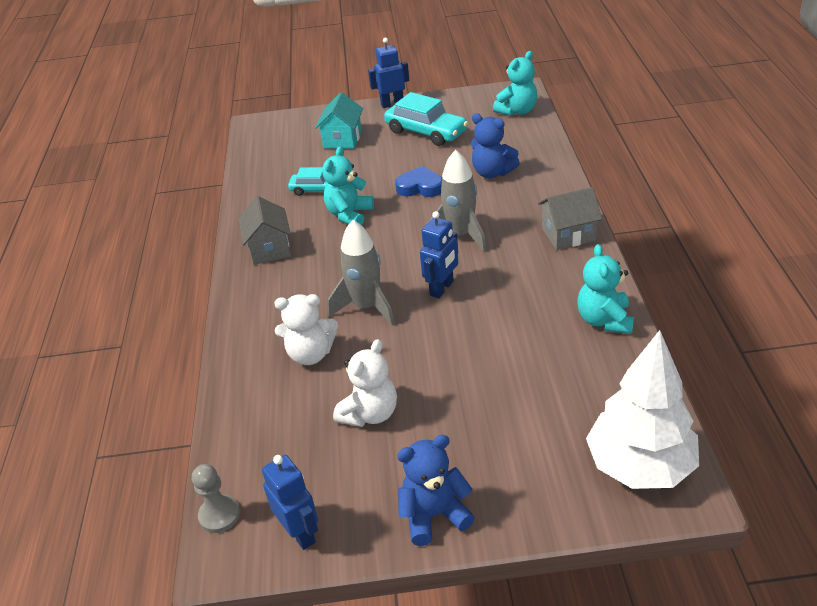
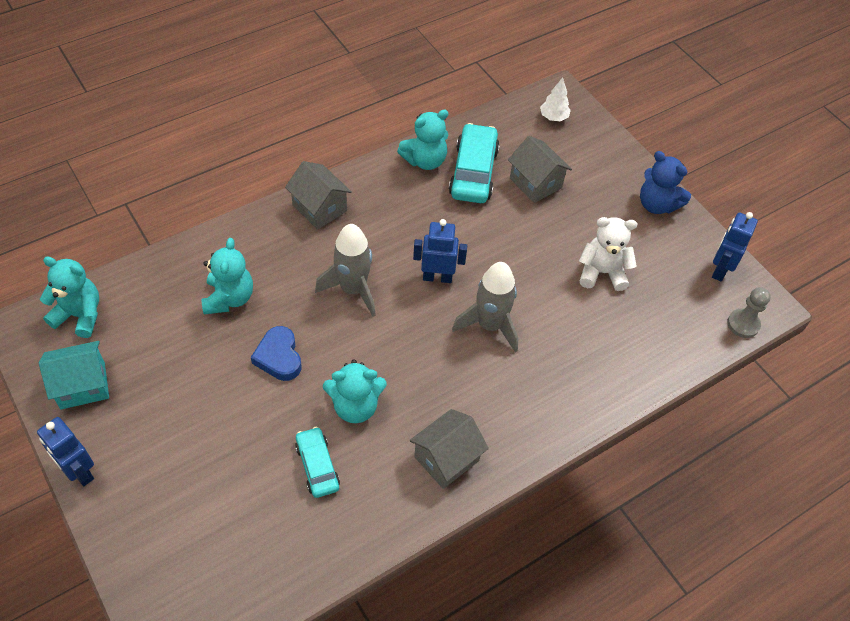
camera: 125 degrees left, 15 degrees up
white teddy bear [274,294,338,365] -> none
turquoise house [315,92,363,149] -> turquoise house moved to [39,341,109,409]
turquoise car [384,92,468,146] -> turquoise car moved to [449,123,500,203]
blue teddy bear [471,113,520,178] -> turquoise teddy bear [201,238,253,314]
white tree [586,330,699,489] -> white tree [540,77,571,121], size x0.42
none -> grey house [508,136,572,203]

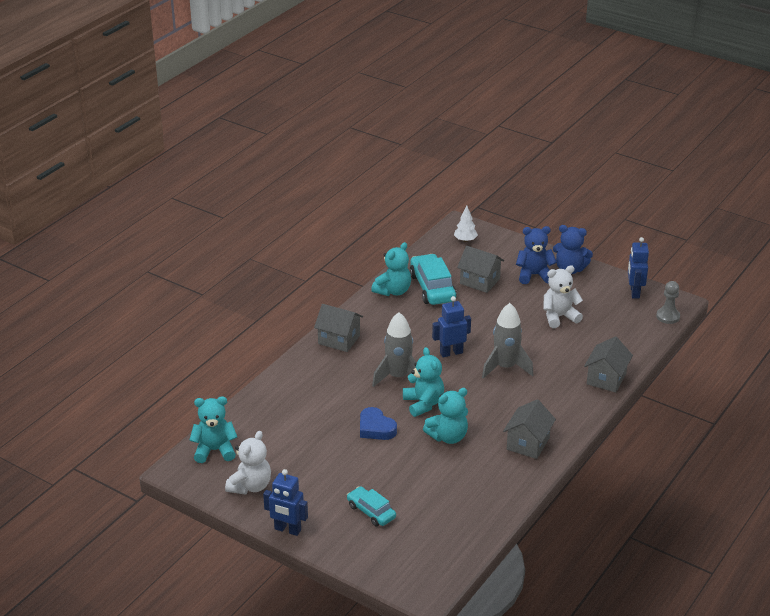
camera: 20 degrees left, 20 degrees down
turquoise house [39,341,109,409] -> white teddy bear [225,431,271,495]
turquoise teddy bear [201,238,253,314] -> turquoise teddy bear moved to [403,347,444,417]
turquoise car [295,427,340,498] -> turquoise car moved to [347,486,396,526]
none -> blue teddy bear [516,226,557,284]
none -> grey house [584,336,633,392]

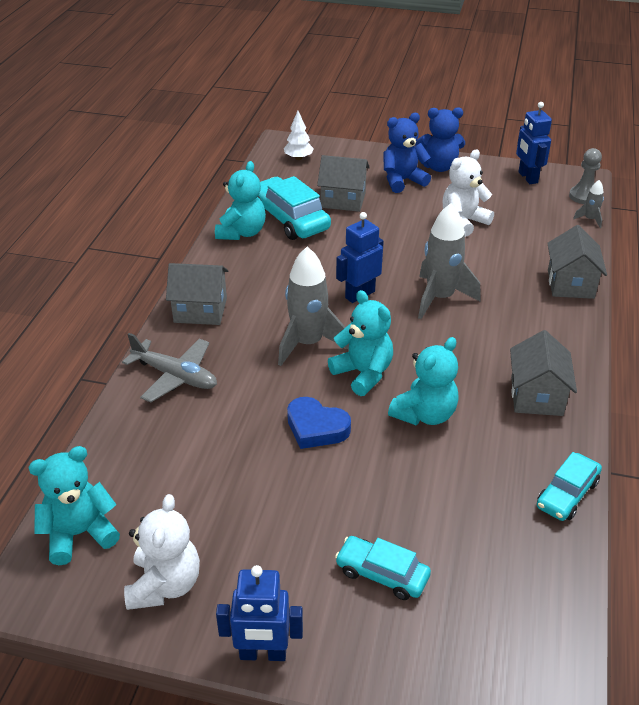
camera: 20 degrees left, 5 degrees up
none -> grey plane [122,333,217,402]
none -> turquoise car [537,452,602,521]
none -> grey rocket [573,180,604,228]

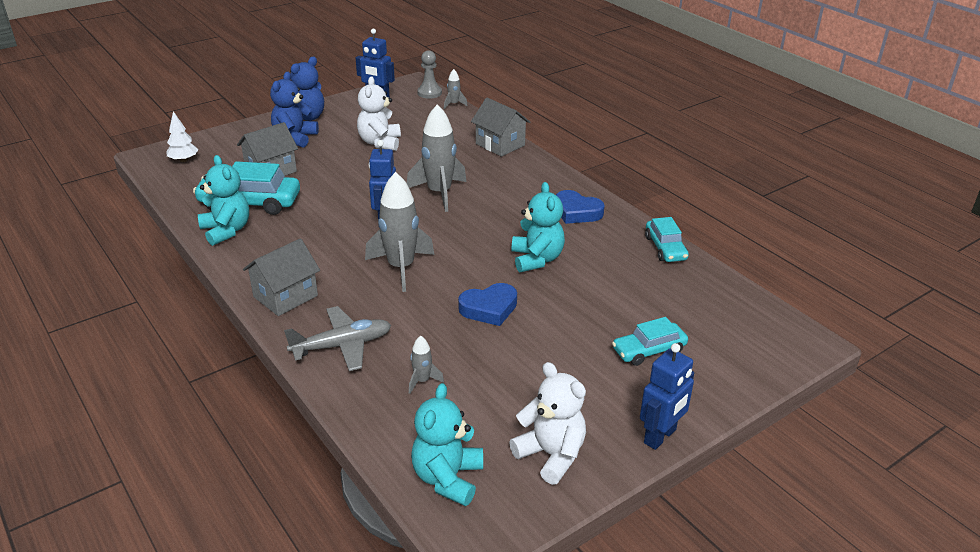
camera: 50 degrees left, 5 degrees down
turquoise teddy bear [328,290,393,396] -> none
grey house [510,330,577,416] -> blue heart [556,190,604,224]
none -> grey rocket [409,336,444,394]

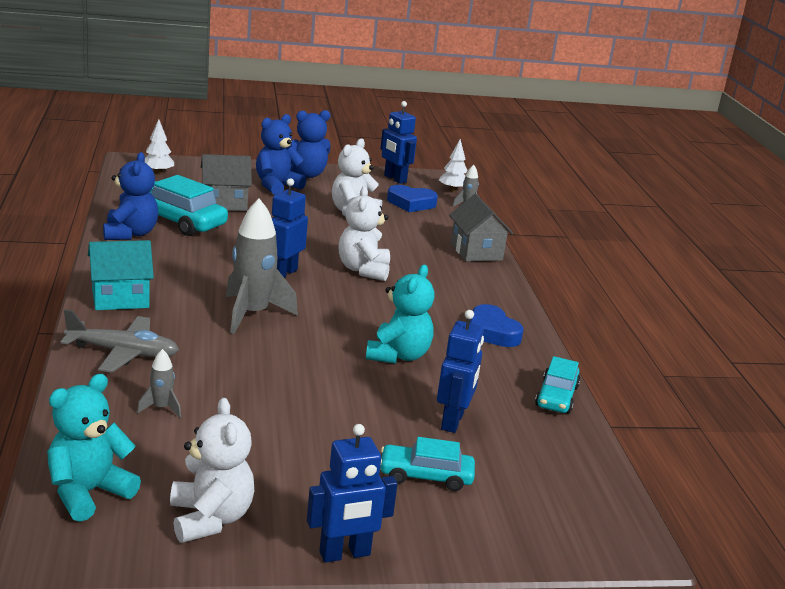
camera: 25 degrees right, 10 degrees down
turquoise teddy bear [198,155,249,246] -> blue teddy bear [103,152,158,240]
grey house [243,238,320,316] -> turquoise house [88,240,154,310]
grey rocket [407,104,467,212] -> white teddy bear [338,187,390,281]
grey pawn [417,50,442,99] -> white tree [439,139,468,192]
blue heart [458,283,517,326] -> blue heart moved to [387,185,438,212]
none -> blue robot [437,310,484,433]

